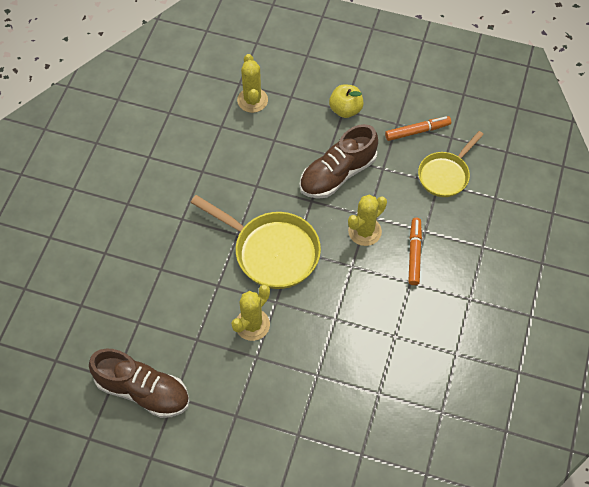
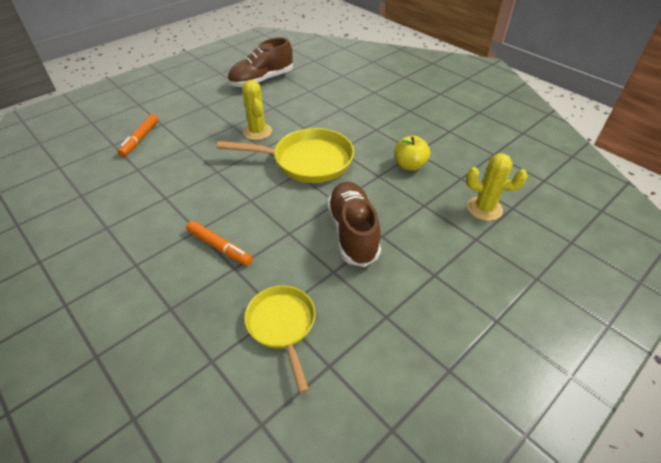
camera: 120 degrees right, 15 degrees down
yellow pan [190,195,321,289] -> yellow pan turned 150 degrees counterclockwise [217,128,354,183]
yellow apple [329,84,364,118] -> yellow apple moved to [395,136,430,171]
yellow cactus [348,195,387,246] -> none
orange marker [385,116,451,141] -> orange marker moved to [118,114,158,157]

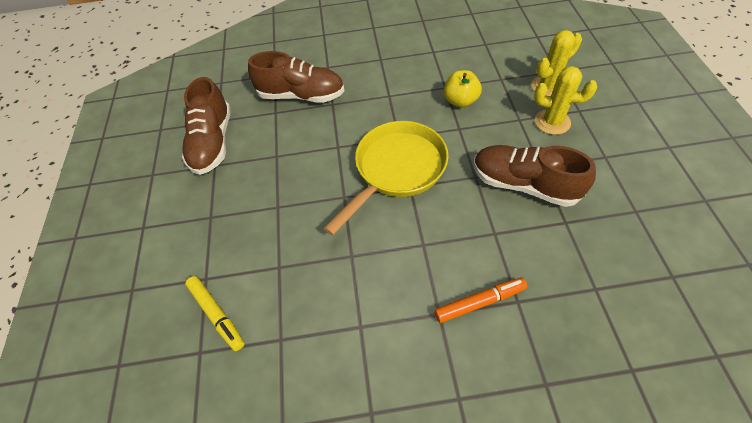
camera: 50 degrees left, 10 degrees up
orange marker [118,114,158,157] -> yellow marker [185,276,245,351]
yellow cactus [242,80,272,140] -> yellow cactus moved to [534,66,597,135]
yellow pan [244,286,315,393] -> none
none -> brown shoe [248,51,344,103]

